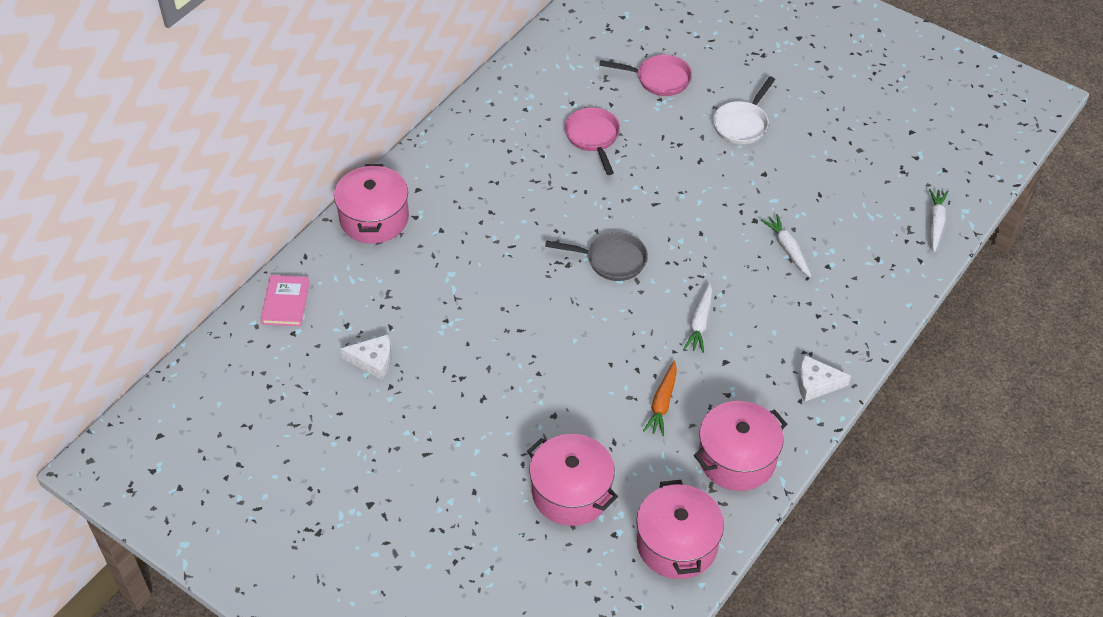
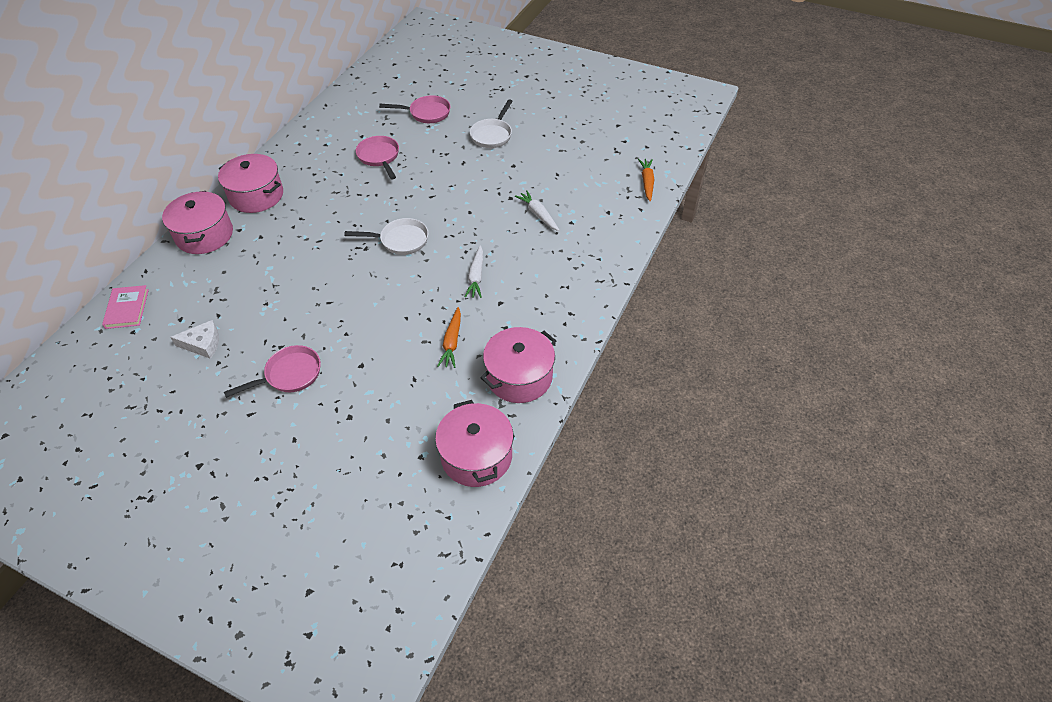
camera: 10 degrees left, 0 degrees up
pink pot [527,434,618,526] -> pink pot moved to [218,154,283,213]
grey pan [545,232,648,281] -> white pan [344,218,428,255]
white cheese [798,355,851,402] -> none
white carrot [929,188,948,253] -> orange carrot [638,159,654,202]
none -> pink pan [224,345,321,398]

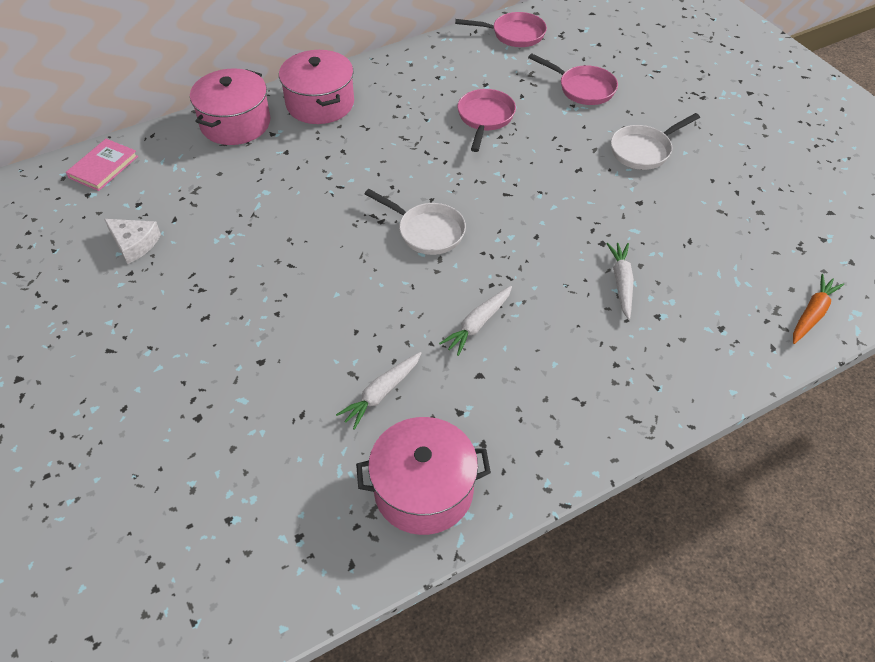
camera: 35 degrees right, 0 degrees up
pink pan [224,345,321,398] -> pink pan moved to [455,12,547,47]
pink pot [435,400,513,487] -> none
orange carrot [437,307,461,368] -> white carrot [336,352,421,430]

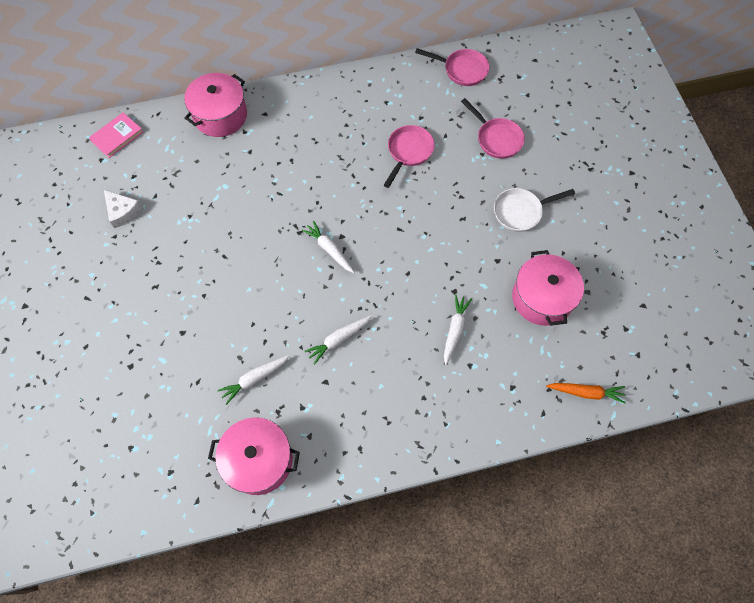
camera: 15 degrees right, 15 degrees up
pink pot [279,50,354,124] -> pink pot moved to [512,250,584,326]
white pan [365,189,466,255] -> white carrot [301,221,355,273]
orange carrot [793,274,844,344] -> orange carrot turned 45 degrees clockwise [546,383,626,404]

